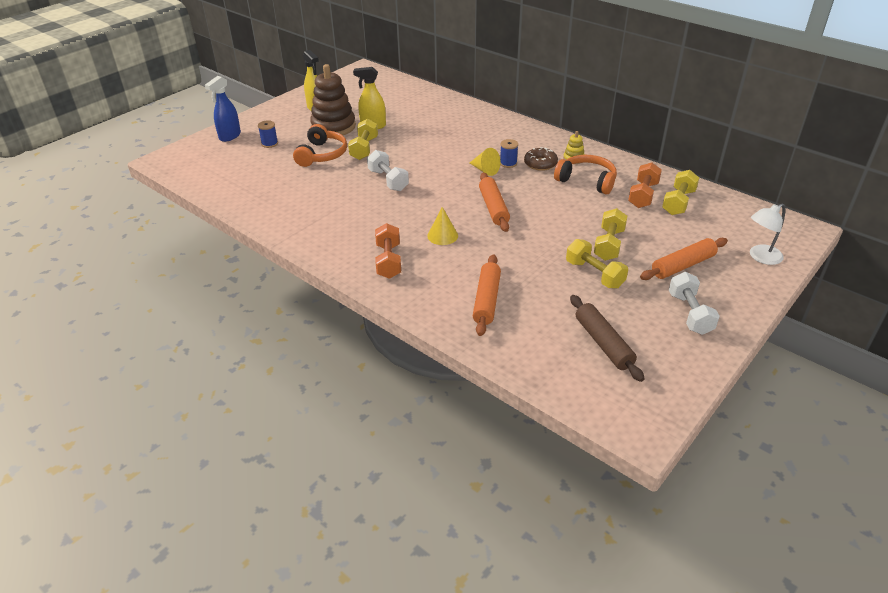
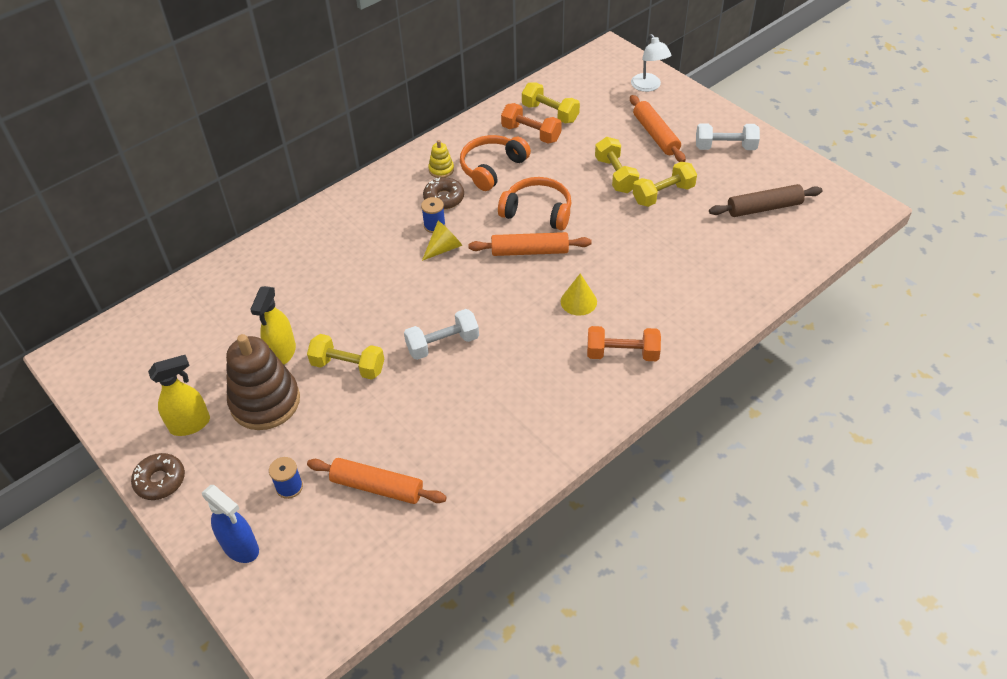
camera: 80 degrees left, 10 degrees up
orange headphones [293,124,347,167] -> orange headphones moved to [498,177,572,230]
orange rolling pin [473,254,501,336] -> orange rolling pin moved to [307,458,447,504]
yellow dumbbell [594,208,627,261] -> yellow dumbbell turned 45 degrees clockwise [595,137,640,193]
none -> brown donut [131,453,185,500]

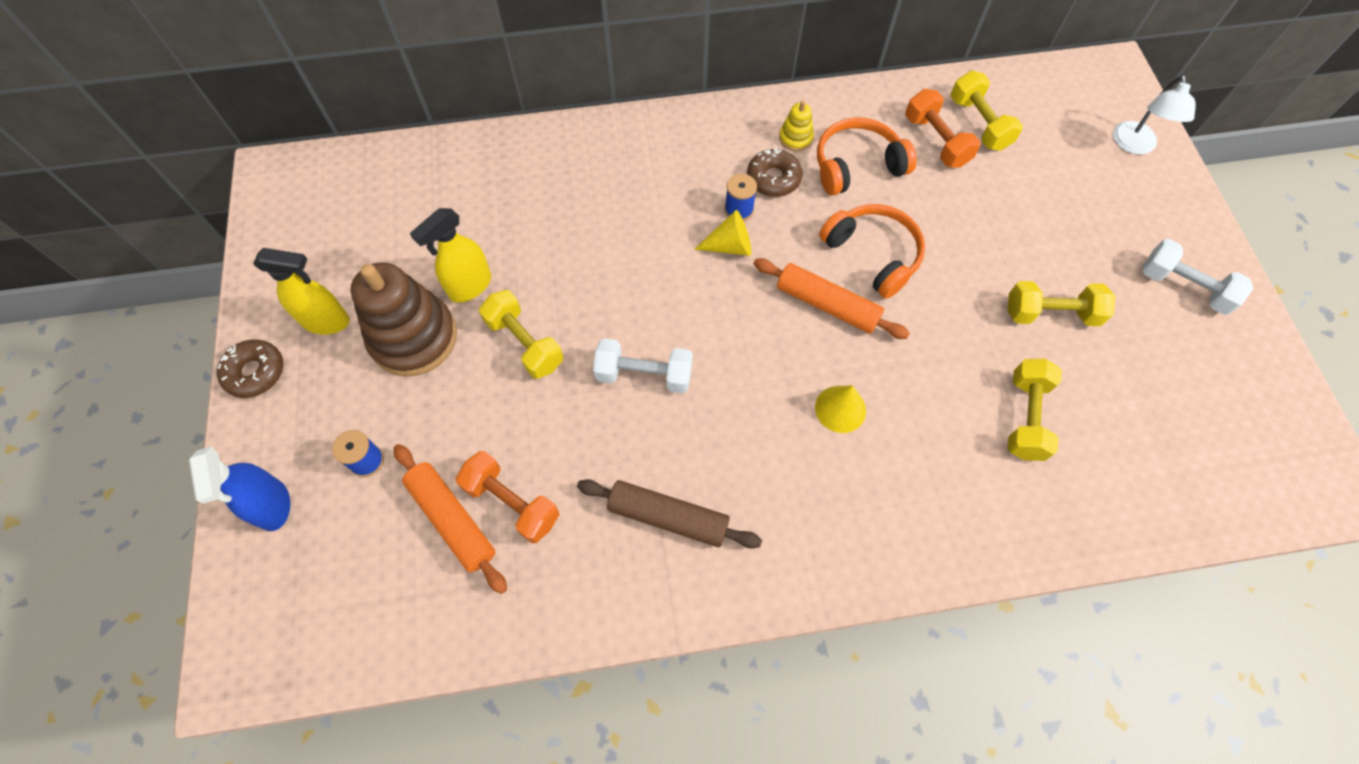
camera: 30 degrees right, 15 degrees up
orange dumbbell [587,326,661,361] -> orange dumbbell moved to [456,451,559,543]
yellow dumbbell [595,137,640,193] -> yellow dumbbell moved to [1007,359,1062,461]
orange rolling pin [630,95,686,162] -> none
brown rolling pin [709,184,823,217] -> brown rolling pin moved to [577,479,762,549]

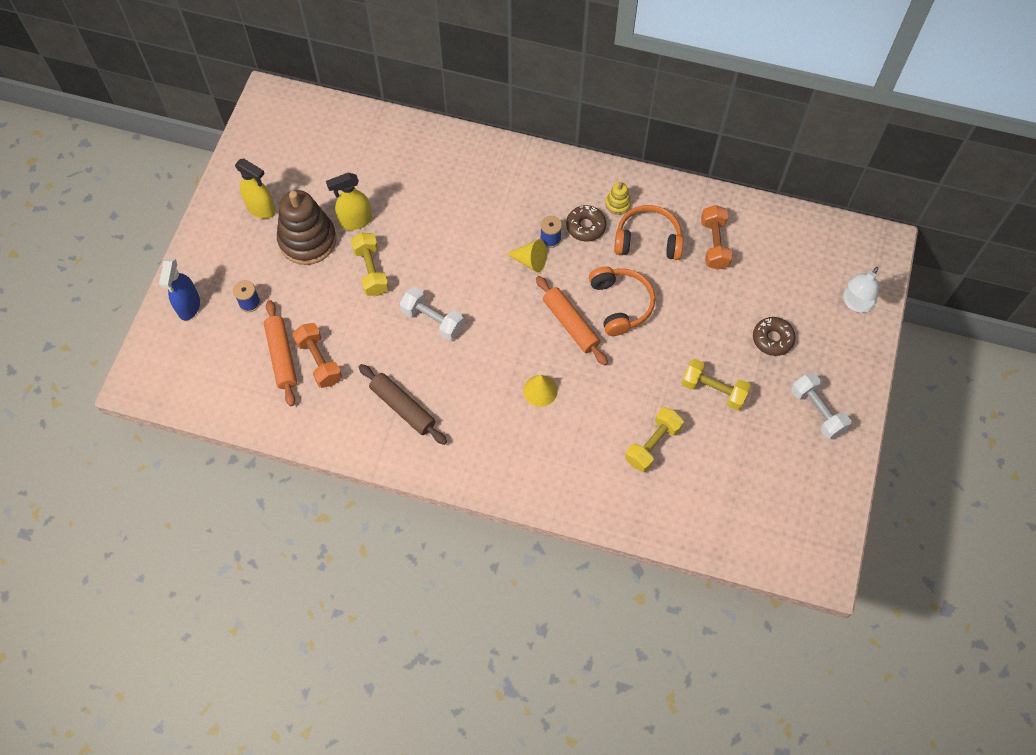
camera: 25 degrees right, 0 degrees up
brown donut [217,339,283,398] -> brown donut moved to [753,317,796,356]
yellow dumbbell [951,71,1023,151] -> none

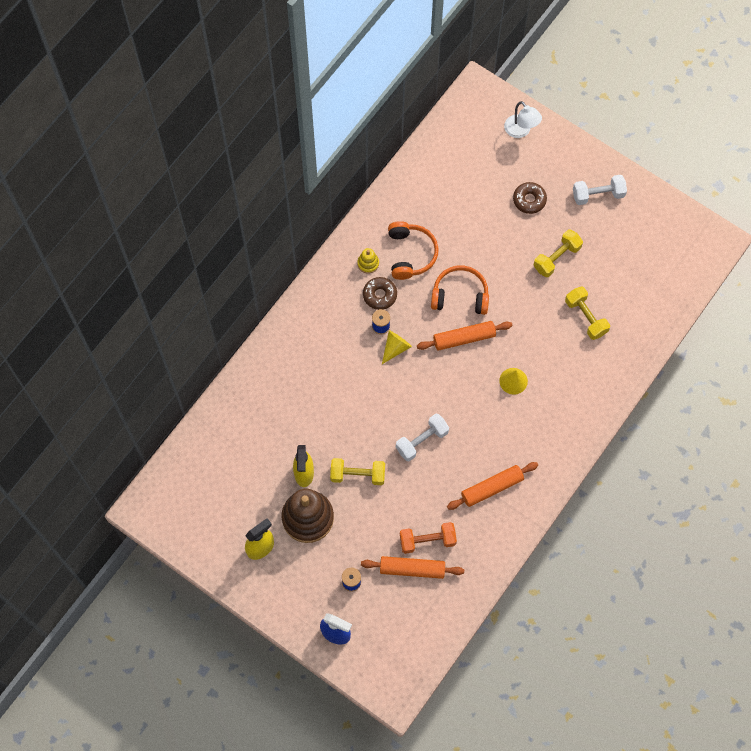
camera: 70 degrees left, 5 degrees up
brown rolling pin [359,364,447,445] -> orange rolling pin [447,462,538,510]
orange headphones [614,205,683,260] -> orange headphones turned 150 degrees clockwise [388,221,439,280]
orange dumbbell [701,205,733,270] -> none

